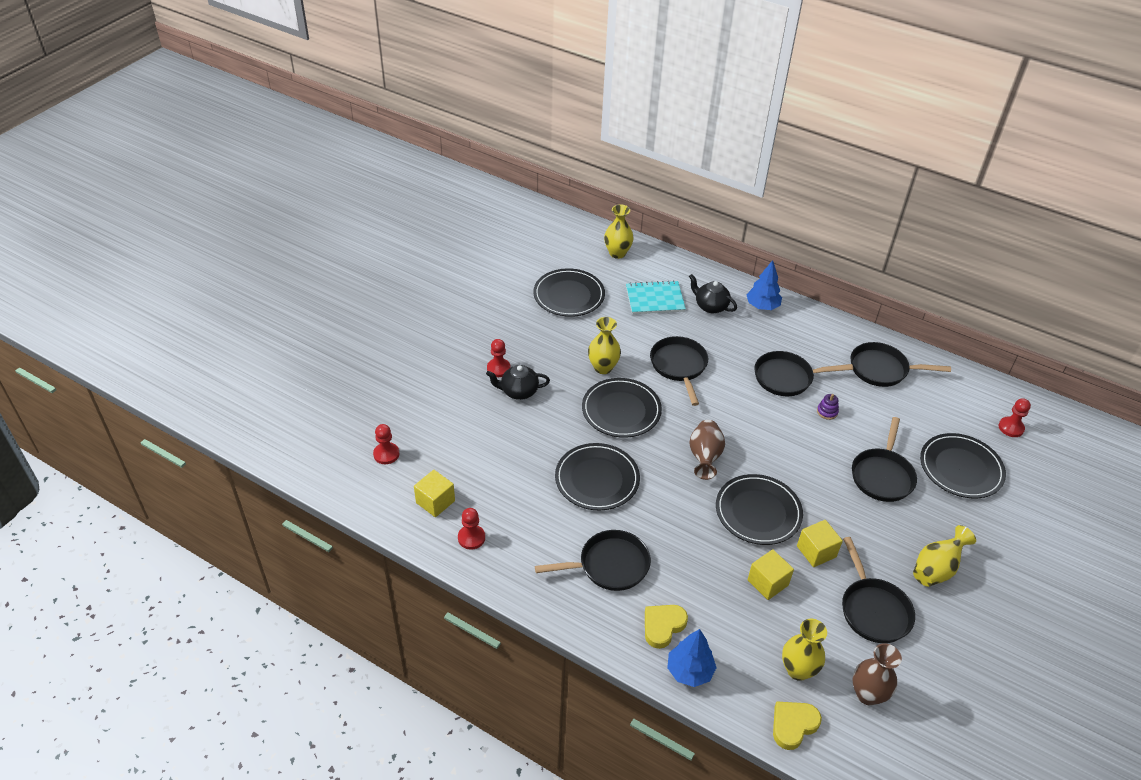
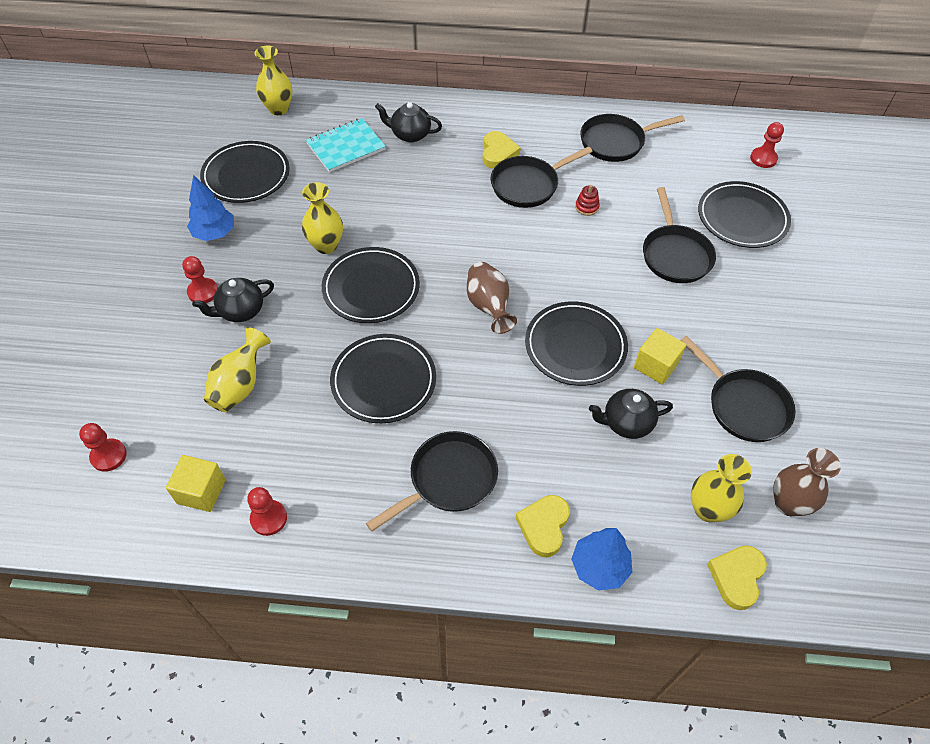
camera: 25 degrees left, 10 degrees up
black pan [650,336,708,406] -> none
blue tree [746,260,782,310] -> blue tree moved to [187,175,234,241]
yellow cube [748,549,794,600] -> black teapot [589,389,673,439]
purple stacking toy [817,394,839,420] -> red stacking toy [575,185,600,216]
yellow vase [913,525,976,587] -> yellow vase moved to [204,327,271,412]
none -> yellow heart [482,131,520,169]

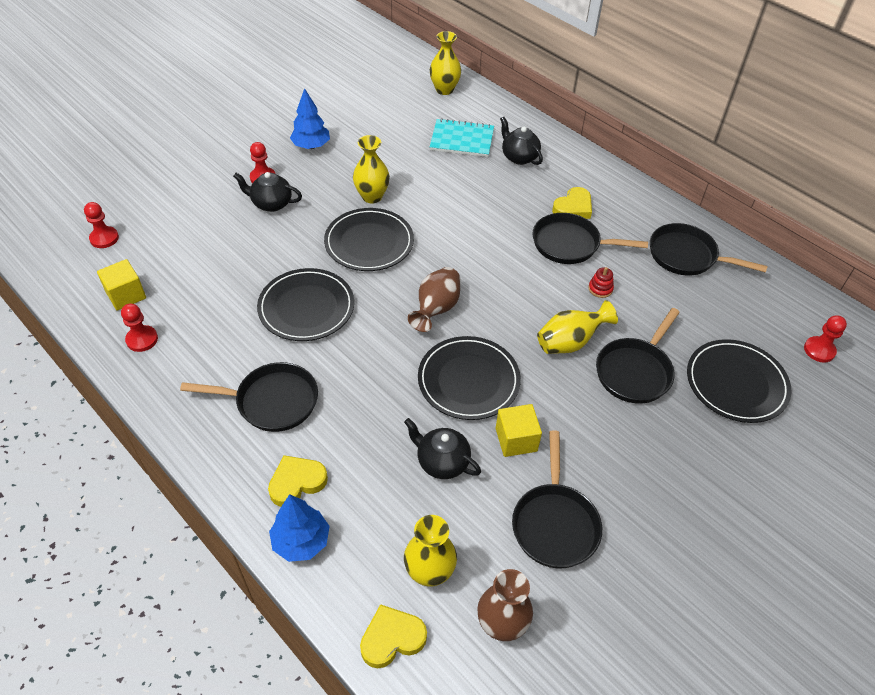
camera: 40 degrees right, 5 degrees down
black plate [200,141,289,203] -> none
yellow vase [204,327,271,412] -> yellow vase moved to [537,300,618,354]

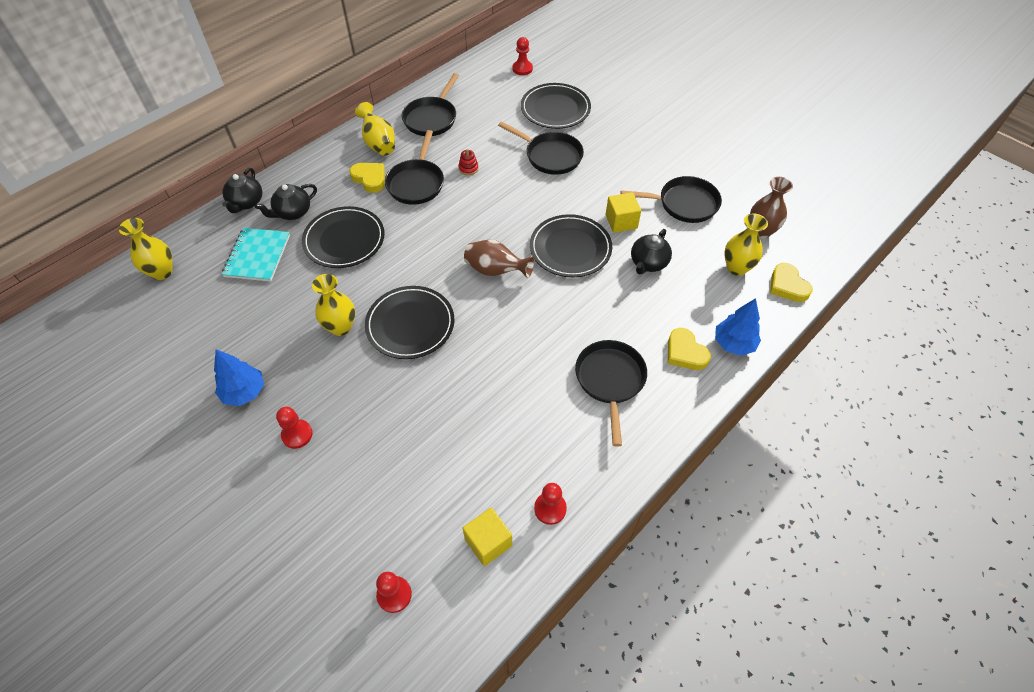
camera: 90 degrees left, 5 degrees up
black teapot [233,172,302,212] -> black teapot moved to [222,168,262,213]
black plate [257,268,354,341] -> black plate moved to [302,206,385,268]
yellow vase [537,300,618,354] -> yellow vase moved to [355,102,395,156]

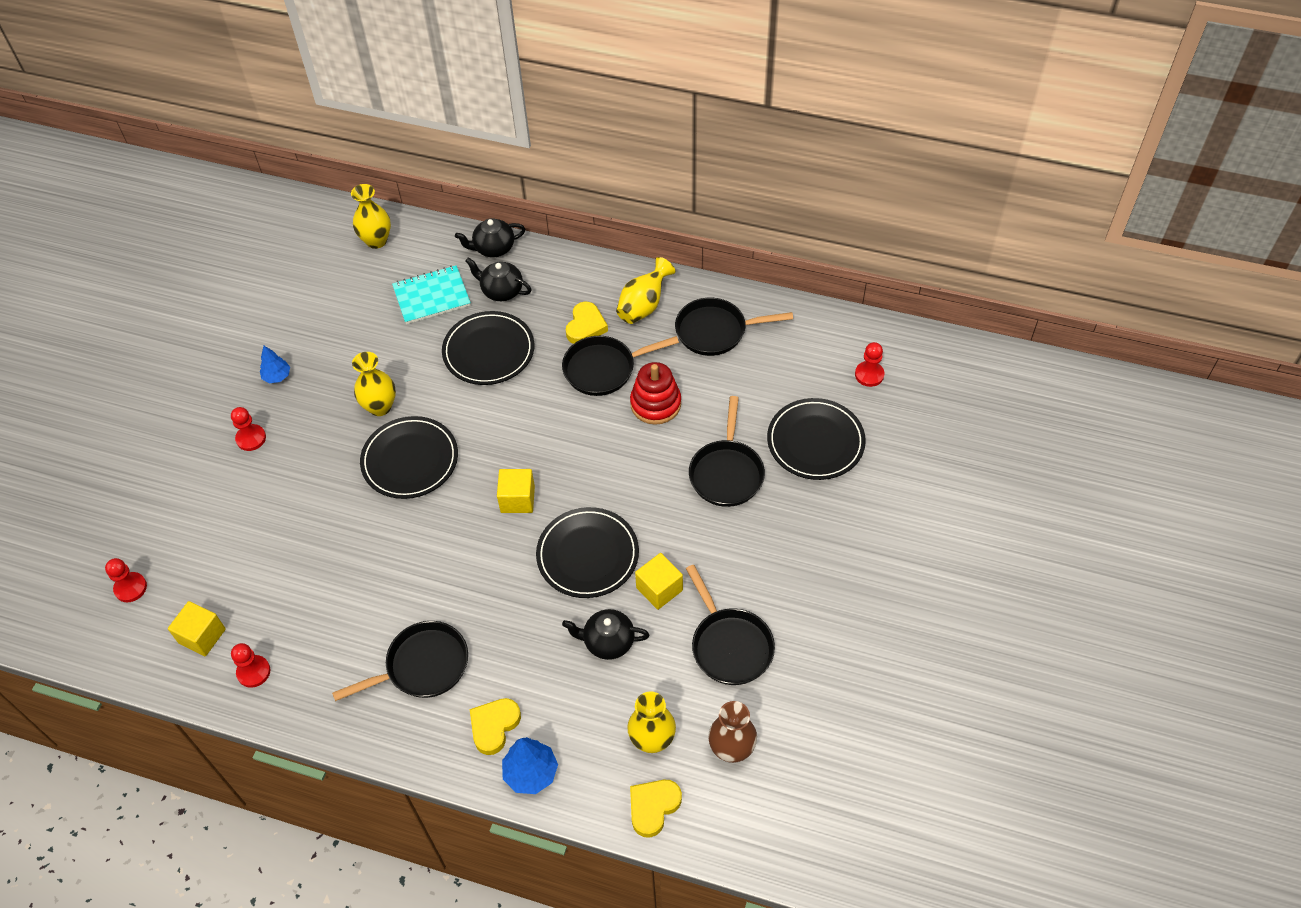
camera: 65 degrees right, 0 degrees up
blue tree [214,349,264,406] -> blue tree [260,346,290,383], size x0.66
red stacking toy [458,149,479,175] -> red stacking toy [630,362,681,425], size x2.02
brown vase [464,240,534,278] -> yellow cube [497,469,535,513]

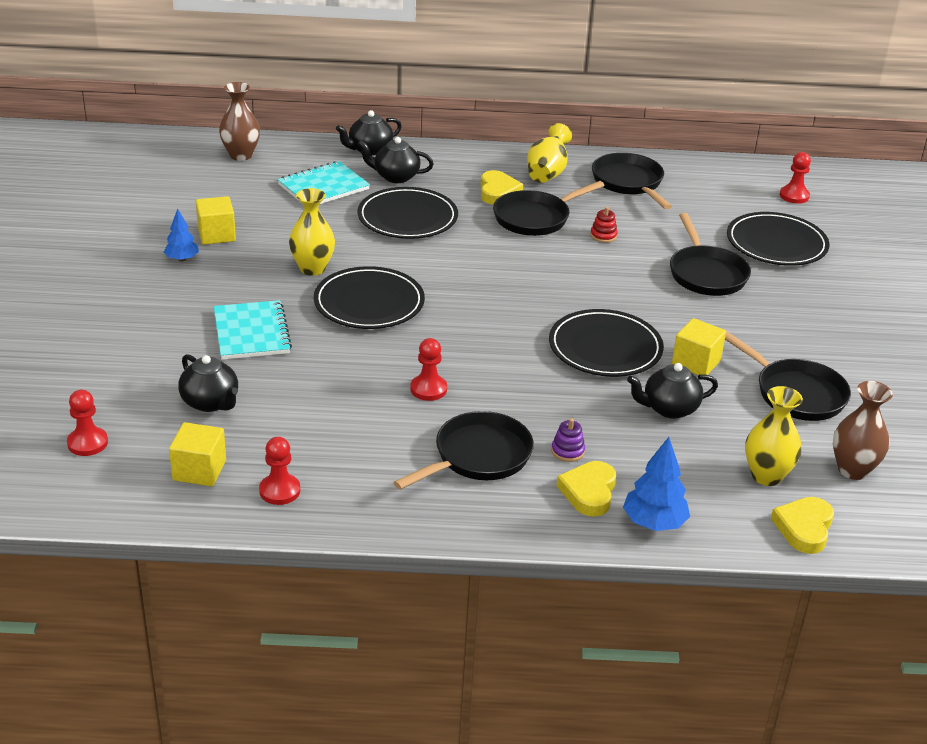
camera: 20 degrees left, 20 degrees down
red pawn [231,407,266,451] -> red pawn moved to [410,338,447,401]
yellow vase [351,184,391,249] -> brown vase [219,82,260,161]
yellow cube [497,469,535,513] -> yellow cube moved to [196,196,236,245]
red stacking toy [630,362,681,425] -> red stacking toy [590,207,618,243], size x0.49
black pan [675,298,793,356] -> black pan turned 90 degrees clockwise [592,153,672,209]
none -> black teapot [178,354,238,412]
none -> turquoise notebook [214,300,292,360]
none -> purple stacking toy [551,418,585,462]

